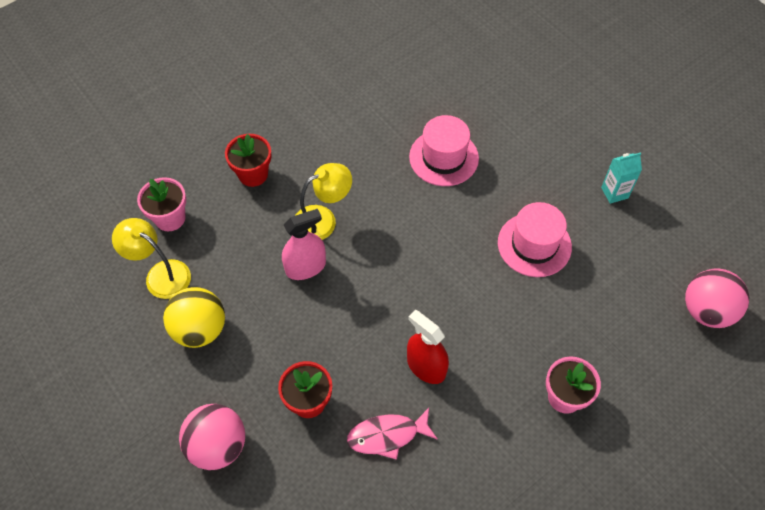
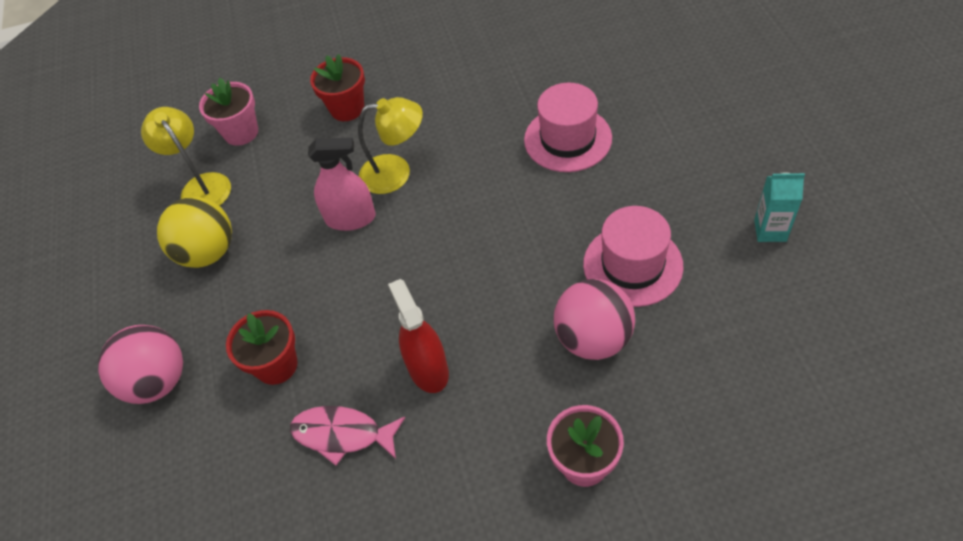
camera: 30 degrees right, 5 degrees down
pink ball [685,269,749,328] -> pink ball moved to [554,279,635,360]

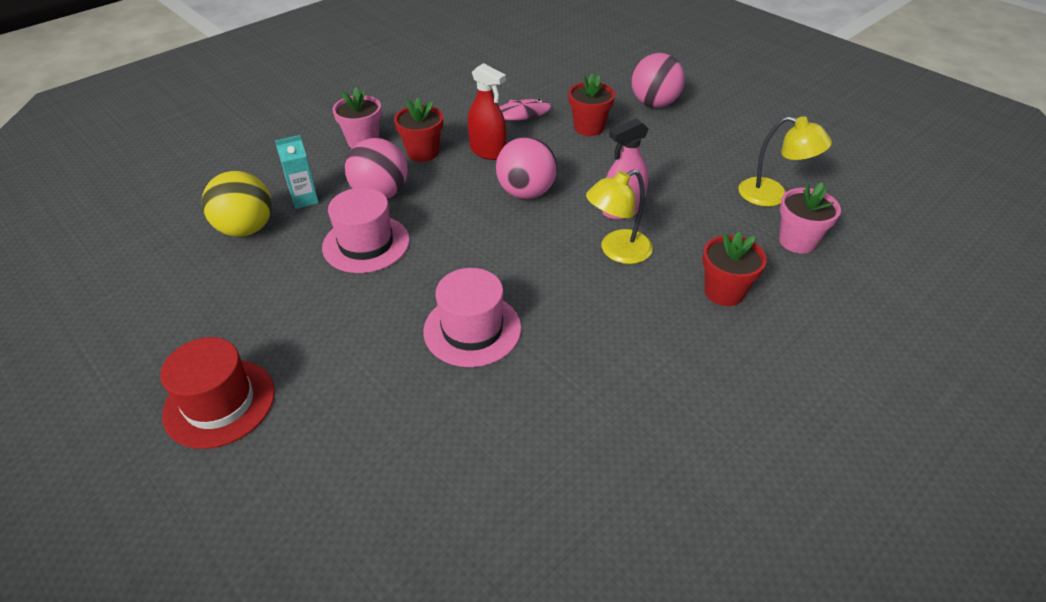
camera: 145 degrees right, 10 degrees down
yellow ball [157,197,232,268] -> yellow ball moved to [202,171,272,237]
turquoise carton [754,173,805,242] -> turquoise carton moved to [275,135,319,209]
none -> red hat [160,337,275,449]
none -> red flower pot [394,98,443,162]
none -> pink ball [496,137,557,199]

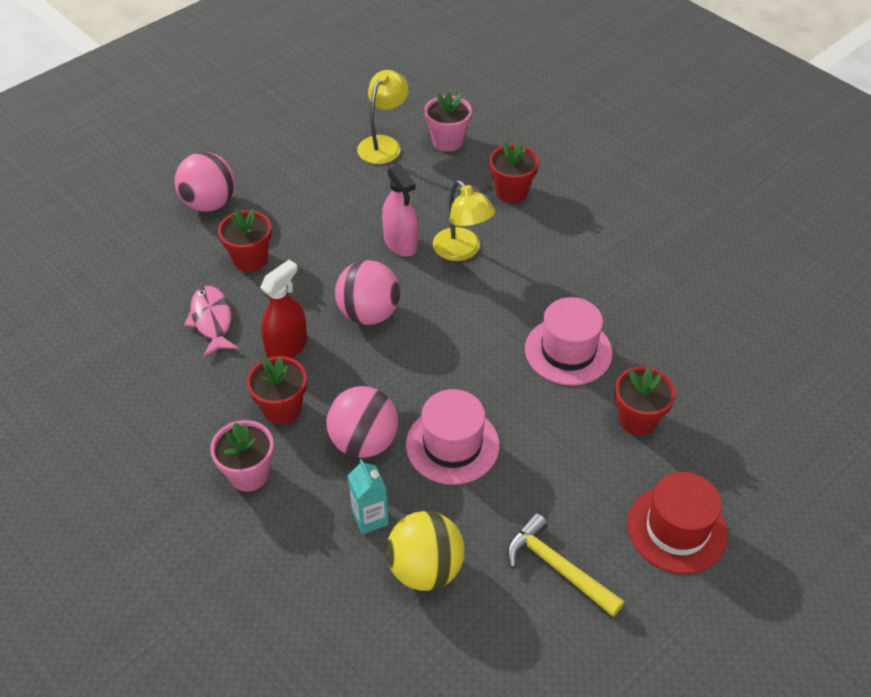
camera: 90 degrees left, 5 degrees up
none -> yellow hammer [507,513,624,617]
none -> red flower pot [614,366,676,436]

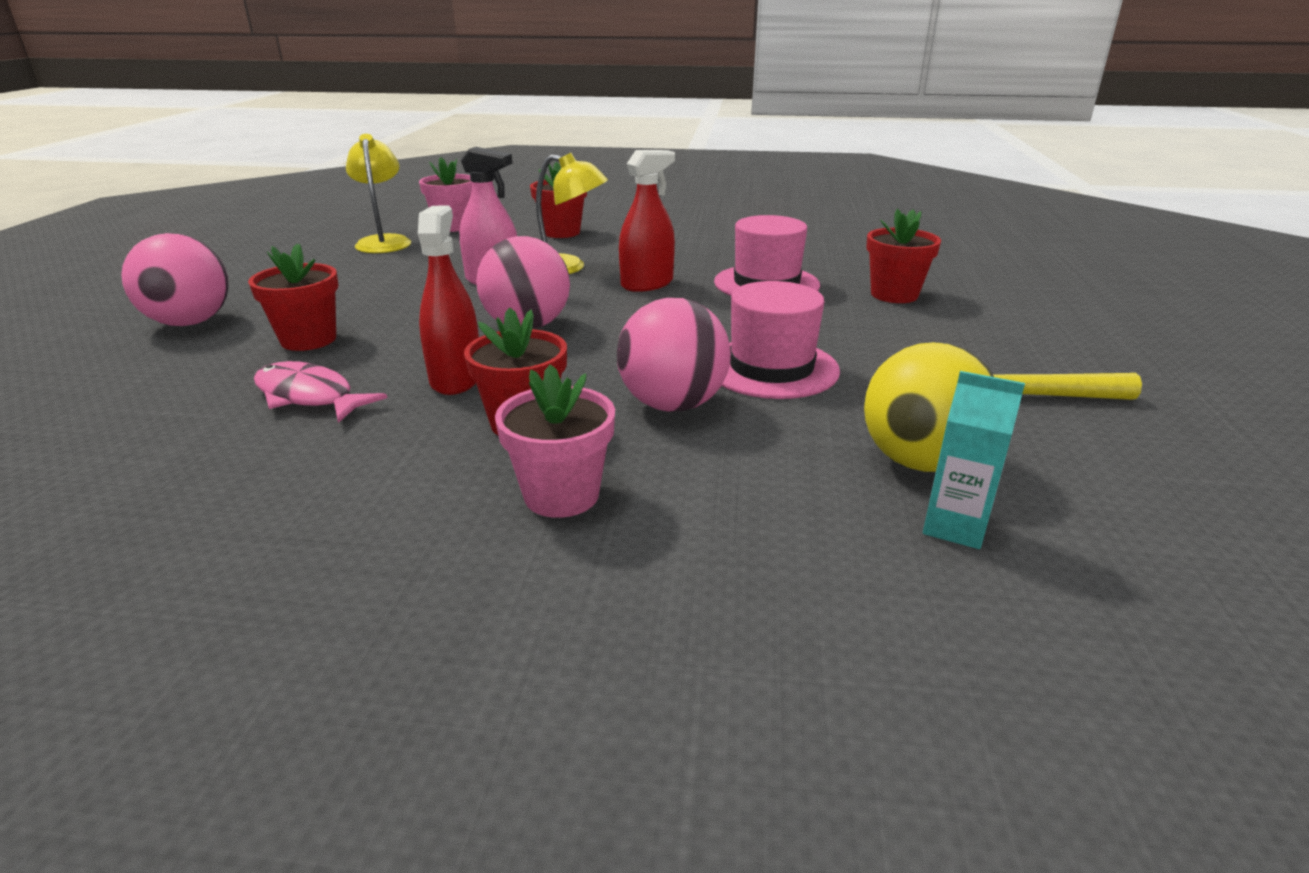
camera: 40 degrees left, 20 degrees down
turquoise carton [348,459,389,534] -> turquoise carton moved to [923,371,1025,549]
red hat [627,472,728,574] -> none
none -> red spray bottle [619,150,675,292]

